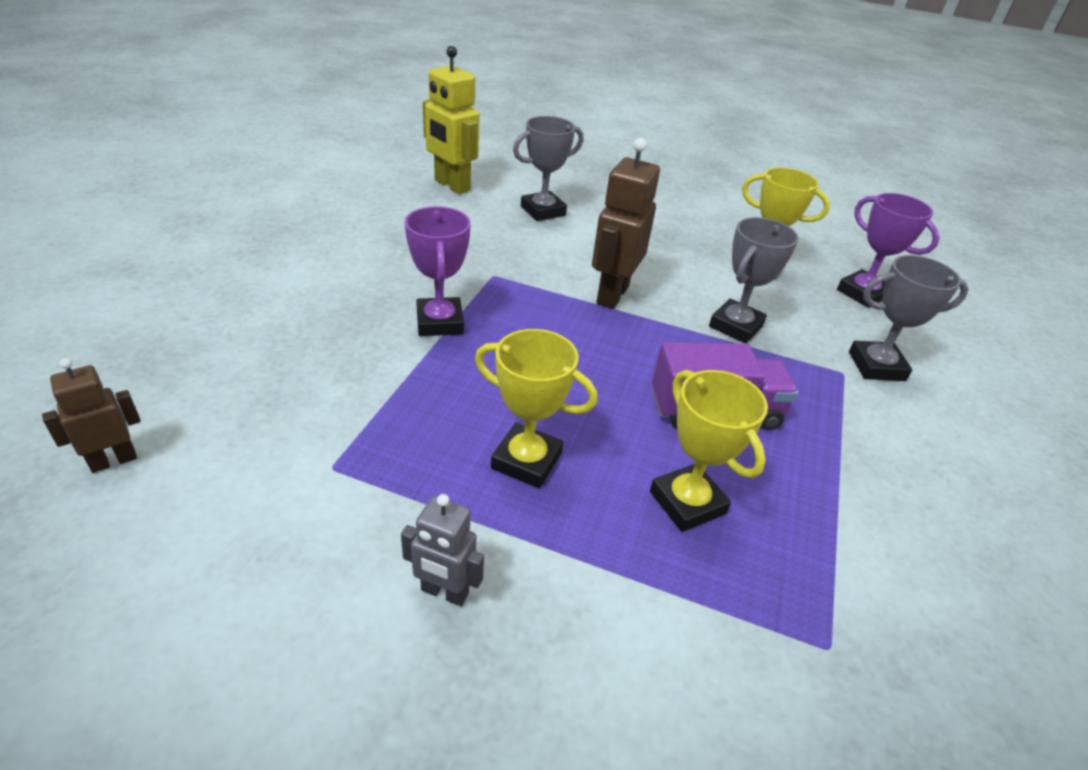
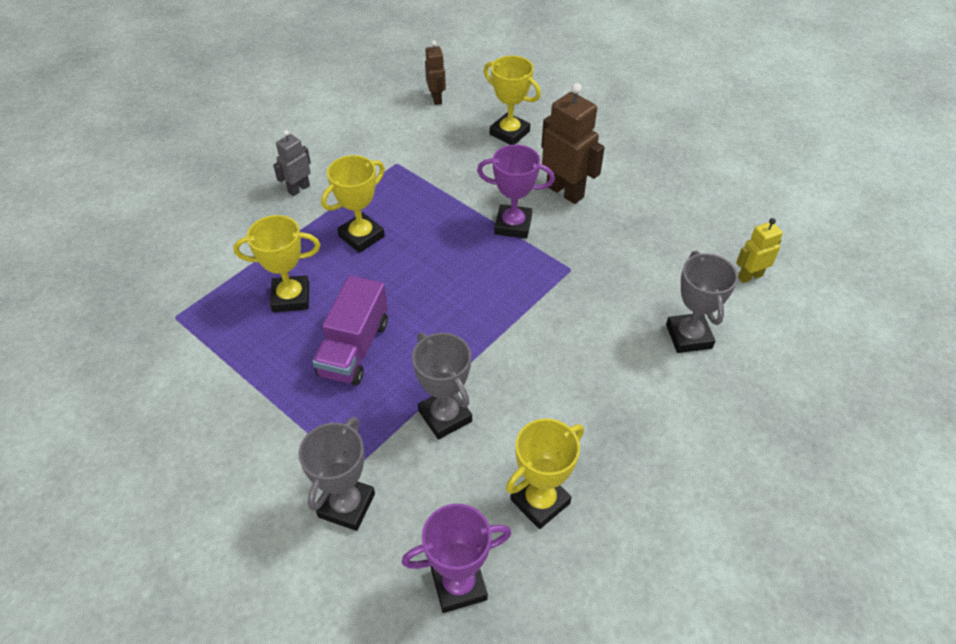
camera: 115 degrees right, 10 degrees up
yellow robot [423,46,479,194] -> yellow robot [736,218,783,283], size x0.57
brown robot [592,138,660,309] -> brown robot moved to [541,83,605,204]
none -> yellow trophy [484,56,541,145]

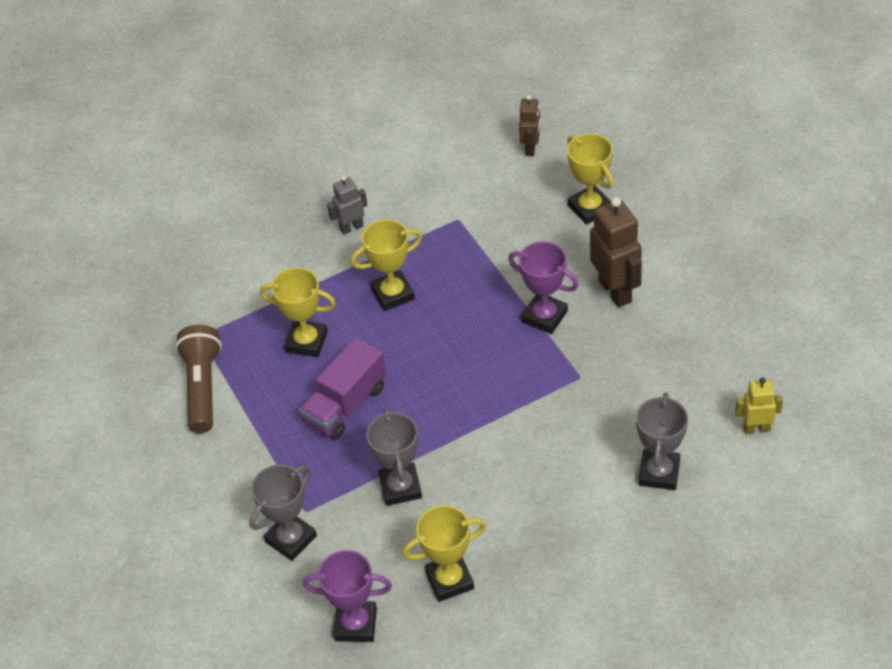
camera: 25 degrees right, 0 degrees up
none -> brown flashlight [175,325,222,433]

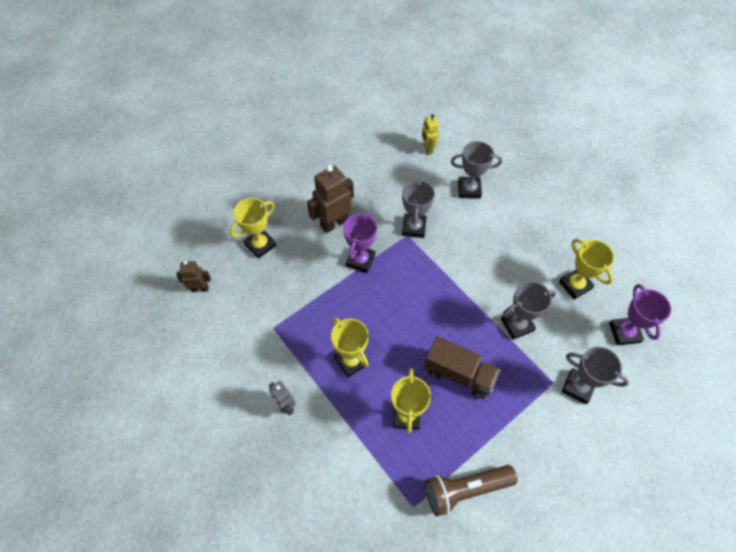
camera: 105 degrees left, 10 degrees up
purple truck [299,337,386,440] -> brown truck [424,336,500,399]
none -> grey trophy [402,178,435,238]

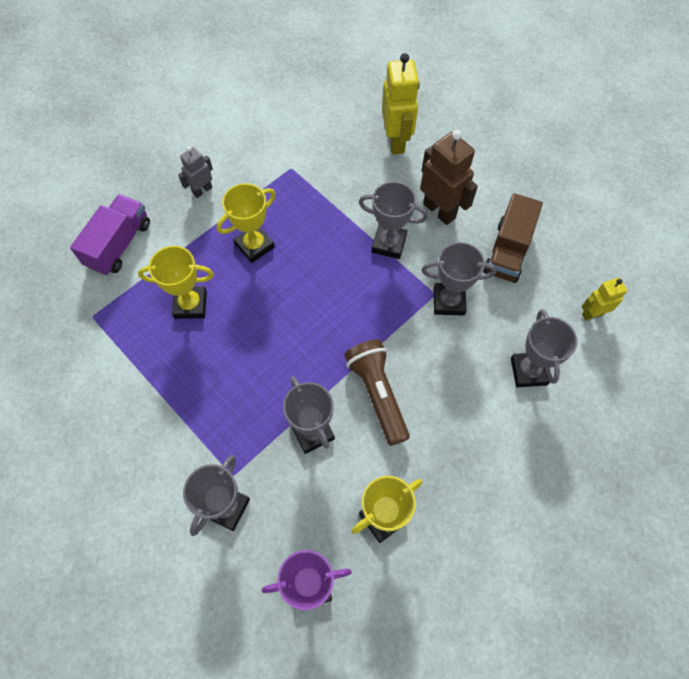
camera: 85 degrees right, 5 degrees up
brown robot [176,261,211,292] -> none
yellow trophy [230,198,276,259] -> yellow robot [382,53,420,155]
purple trophy [343,212,377,273] -> grey trophy [359,181,428,259]
brown truck [424,336,500,399] -> brown truck moved to [483,193,543,283]
brown flashlight [425,465,517,516] -> brown flashlight moved to [344,339,410,446]
none -> purple truck [70,194,150,275]

